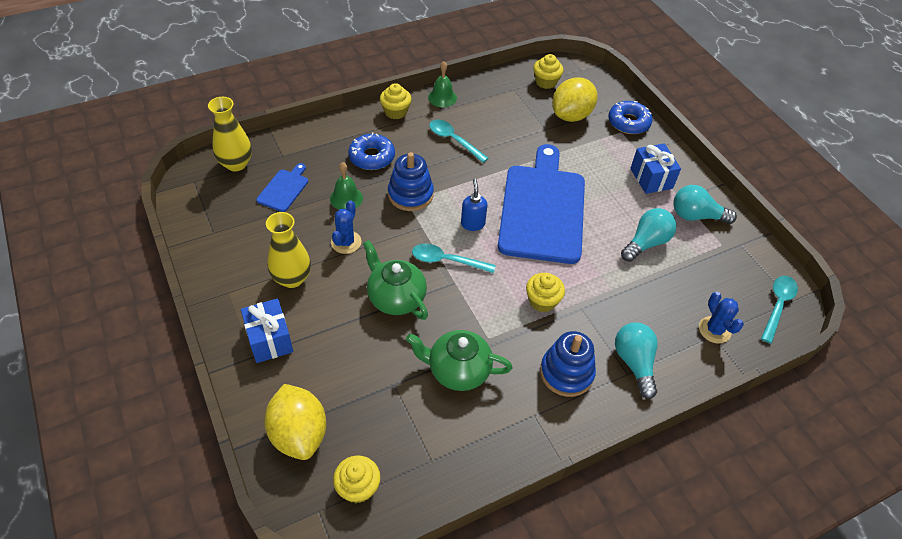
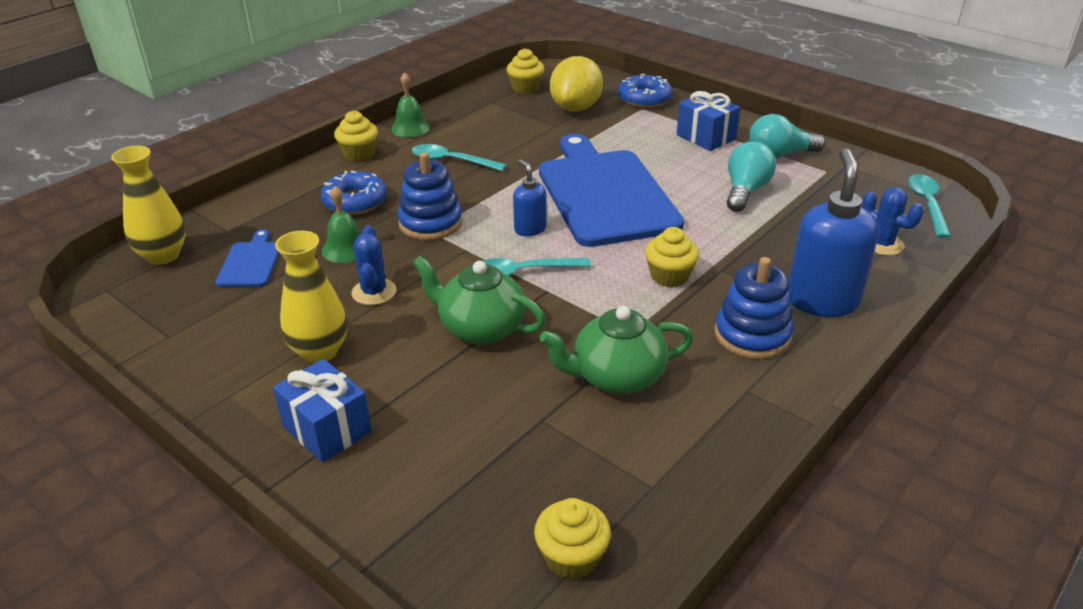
camera: 20 degrees left, 15 degrees down
yellow lemon [264,384,326,460] -> none
turquoise light bulb [615,322,657,399] -> blue soap dispenser [789,149,879,317]

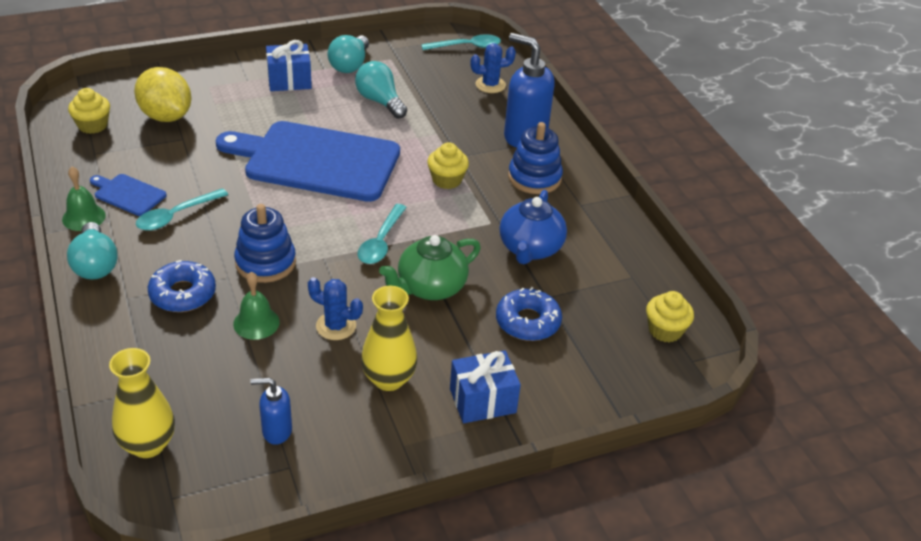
camera: 65 degrees left, 5 degrees up
blue cutting board [216,230,279,287] -> blue cutting board moved to [90,174,166,216]
yellow cupcake [334,111,378,161] -> turquoise light bulb [67,222,118,280]
blue soap dispenser [513,159,547,236] -> blue soap dispenser moved to [250,378,292,445]
green teapot [539,306,694,394] -> blue teapot [499,190,567,264]
blue donut [618,74,672,108] -> blue donut moved to [496,287,562,341]
turquoise spoon [908,174,951,238] -> turquoise spoon turned 135 degrees clockwise [421,34,501,50]

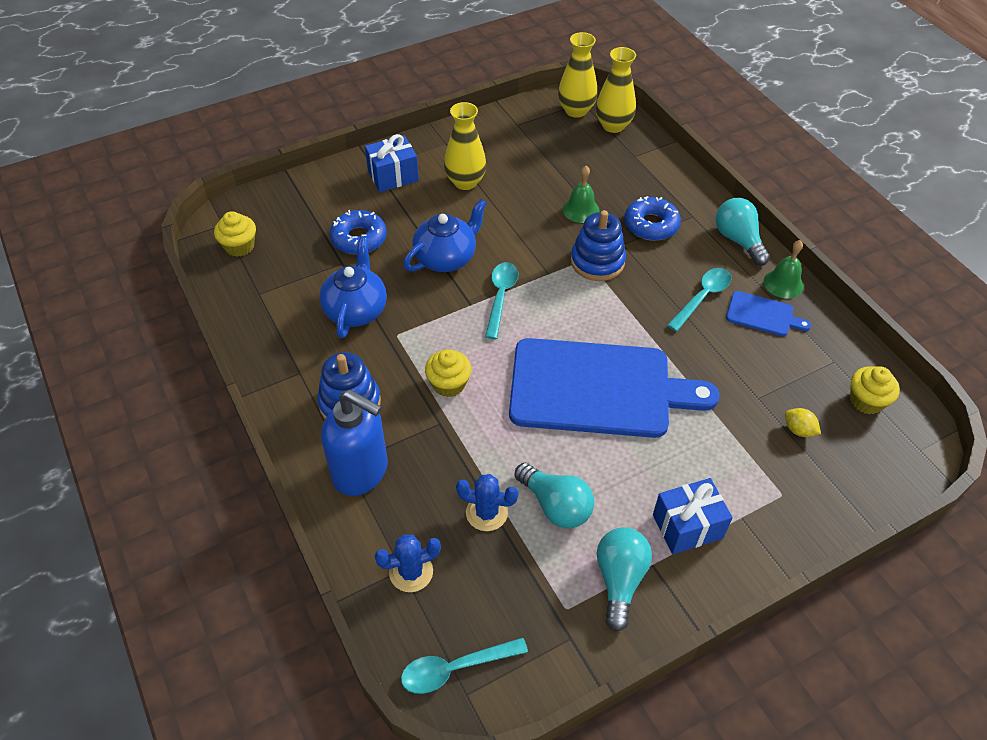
camera: 175 degrees right, 10 degrees up
yellow lemon [134,67,192,122] -> yellow lemon [785,408,821,437], size x0.43
blue soap dispenser [250,378,292,445] -> none
blue cactus [308,277,363,340] -> blue cactus moved to [456,474,519,531]
green teapot [379,235,481,300] -> blue teapot [403,199,487,272]
none -> yellow vase [558,32,597,118]

